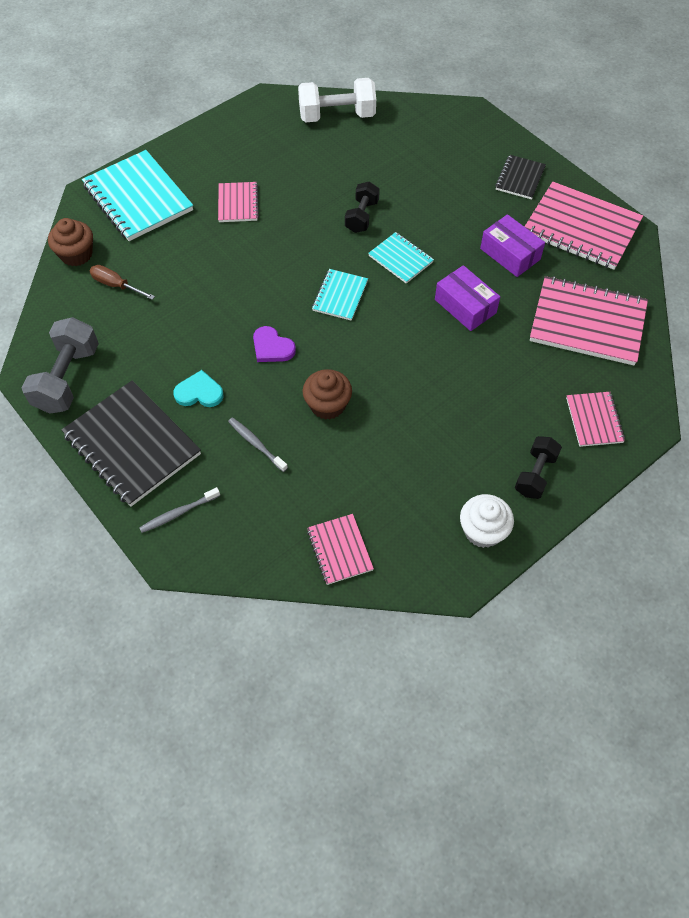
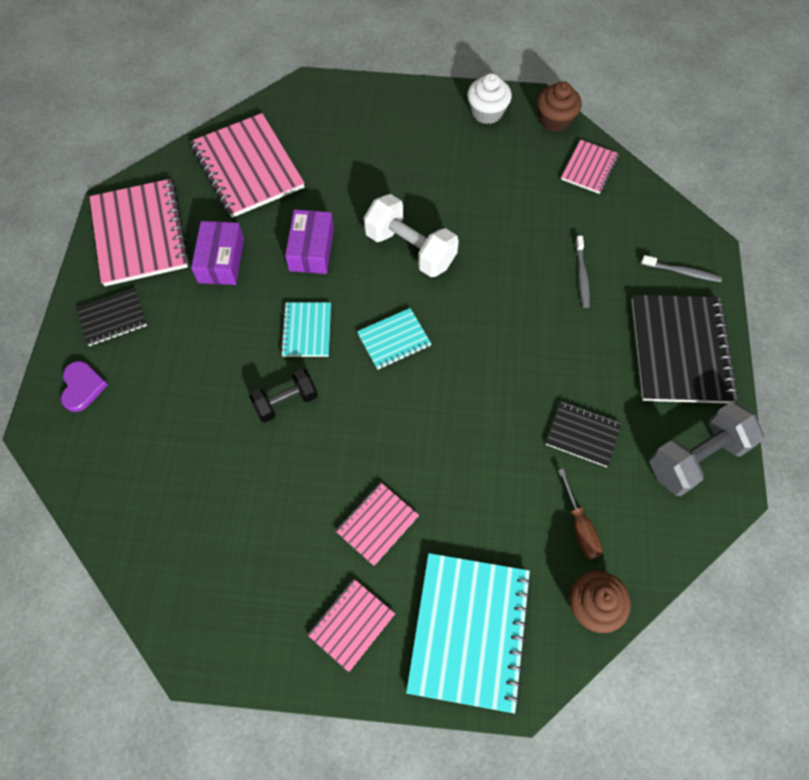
camera: 135 degrees left, 5 degrees up
turquoise heart [173,370,224,407] -> none
purple heart [253,326,296,362] -> purple heart moved to [61,361,108,412]
white dumbbell [298,78,376,122] -> white dumbbell moved to [364,194,459,277]
brown cupcake [302,369,352,420] -> brown cupcake moved to [537,81,582,132]
black dumbbell [515,436,562,499] -> none
pink notebook [566,392,625,447] -> pink notebook moved to [308,579,395,672]
none -> black notebook [546,401,622,467]

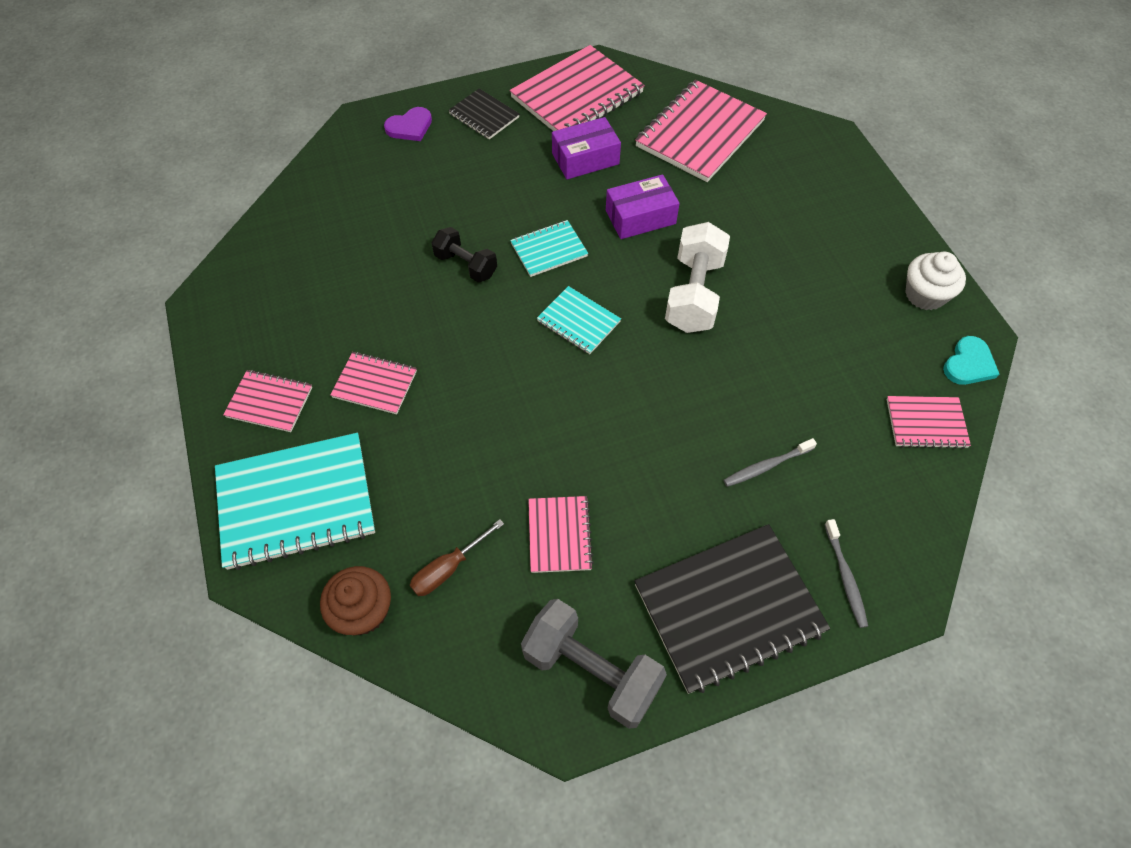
camera: 65 degrees right, 5 degrees down
brown cupcake [537,81,582,132] -> turquoise heart [943,336,999,385]
black notebook [546,401,622,467] -> pink notebook [528,496,594,573]

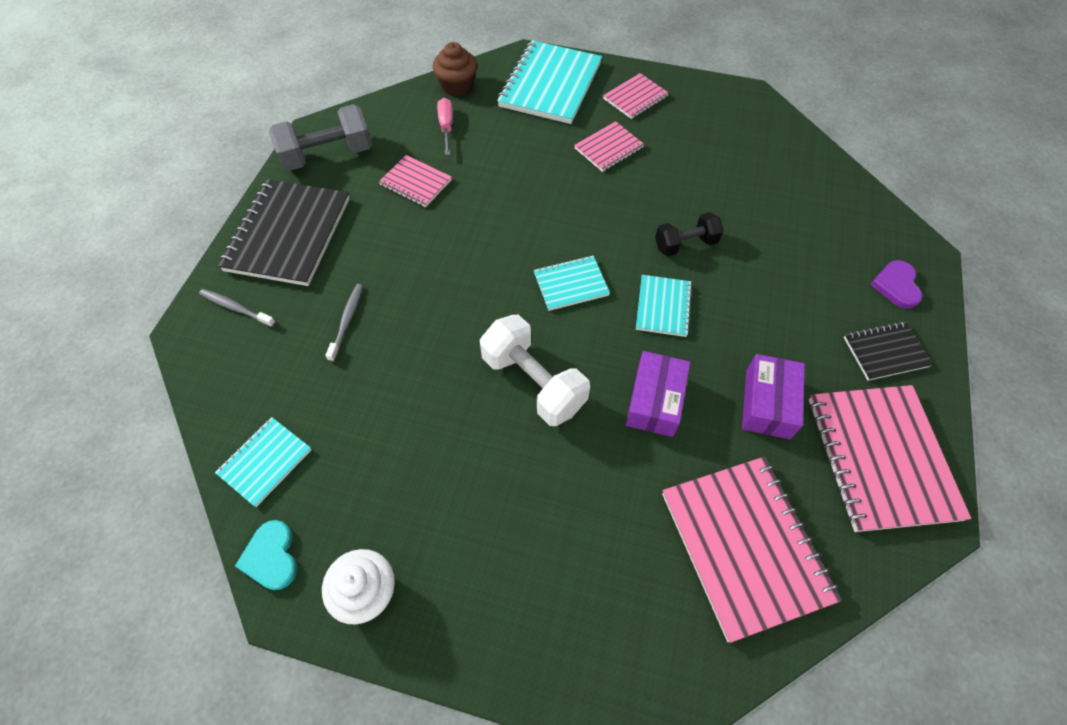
camera: 125 degrees right, 0 degrees up
brown screwdriver [410,519,504,596] -> pink screwdriver [437,98,453,155]
pink notebook [887,396,971,449] -> turquoise notebook [215,417,312,507]

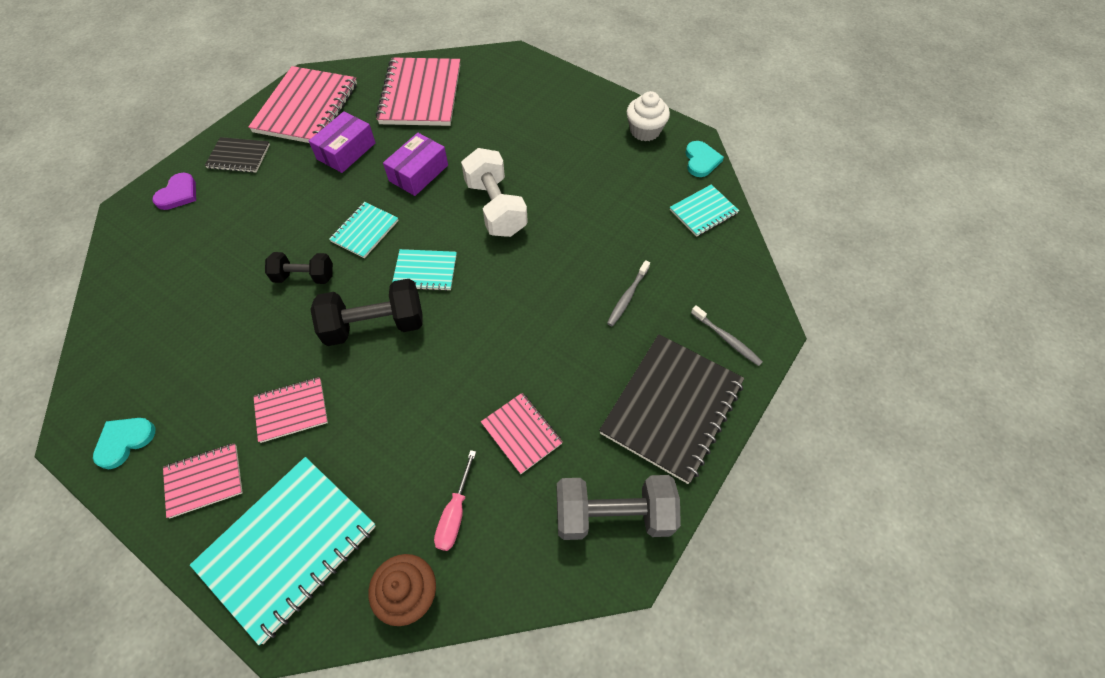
camera: 160 degrees left, 0 degrees up
none -> turquoise heart [93,418,155,469]
none -> black dumbbell [310,279,423,346]

